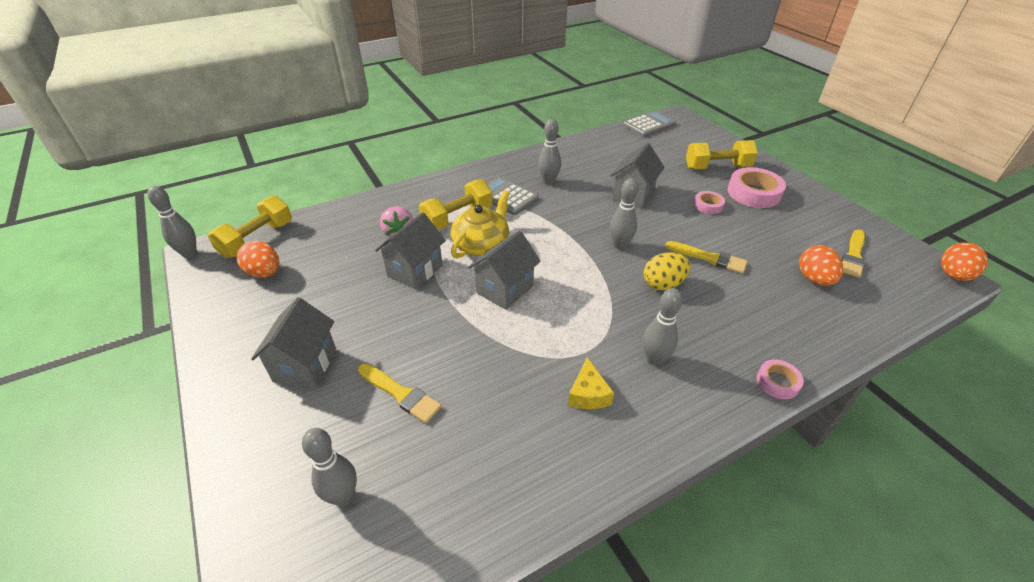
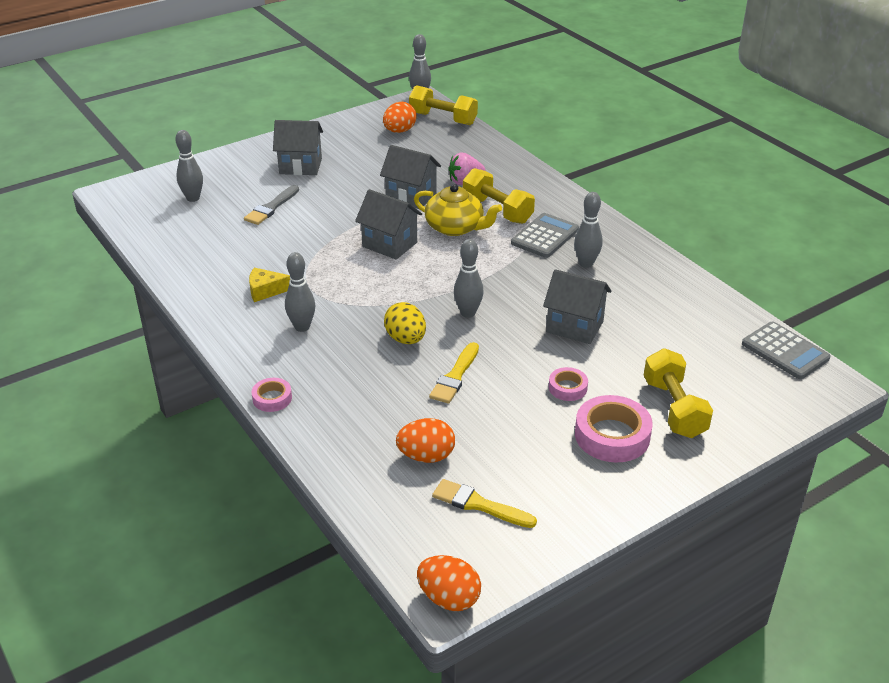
camera: 85 degrees right, 5 degrees down
yellow brush [358,363,442,423] -> grey brush [244,185,299,225]

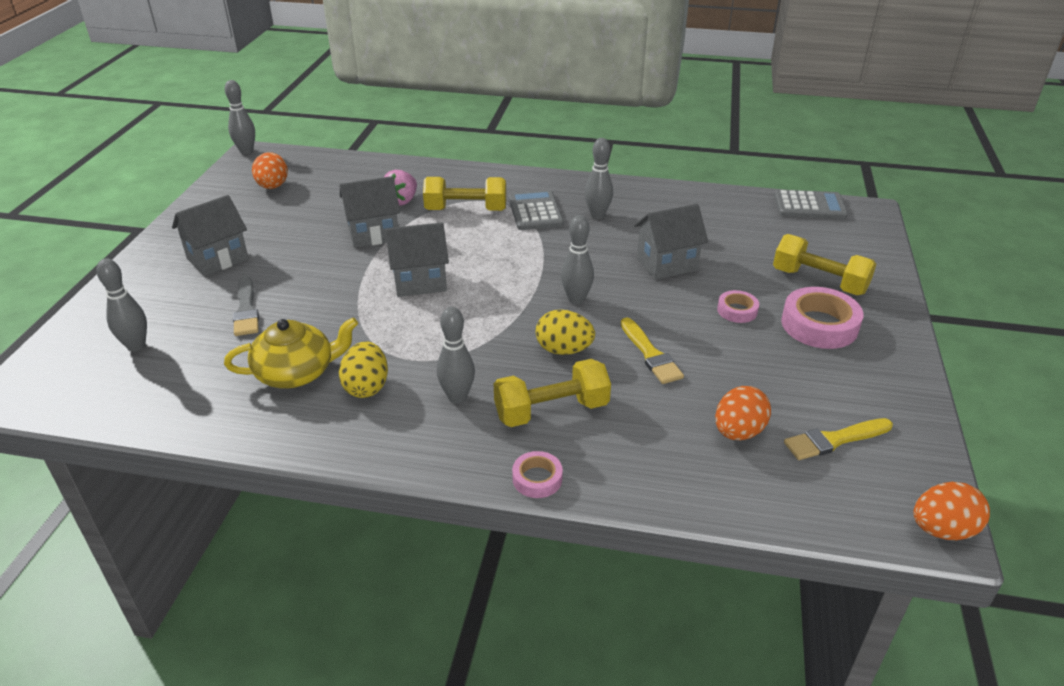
camera: 45 degrees left, 0 degrees up
yellow cheese [249,267,290,302] -> yellow egg [339,341,388,398]
yellow dumbbell [409,85,478,125] -> yellow dumbbell moved to [494,359,611,427]
yellow teapot [414,184,502,236] -> yellow teapot moved to [224,317,358,388]

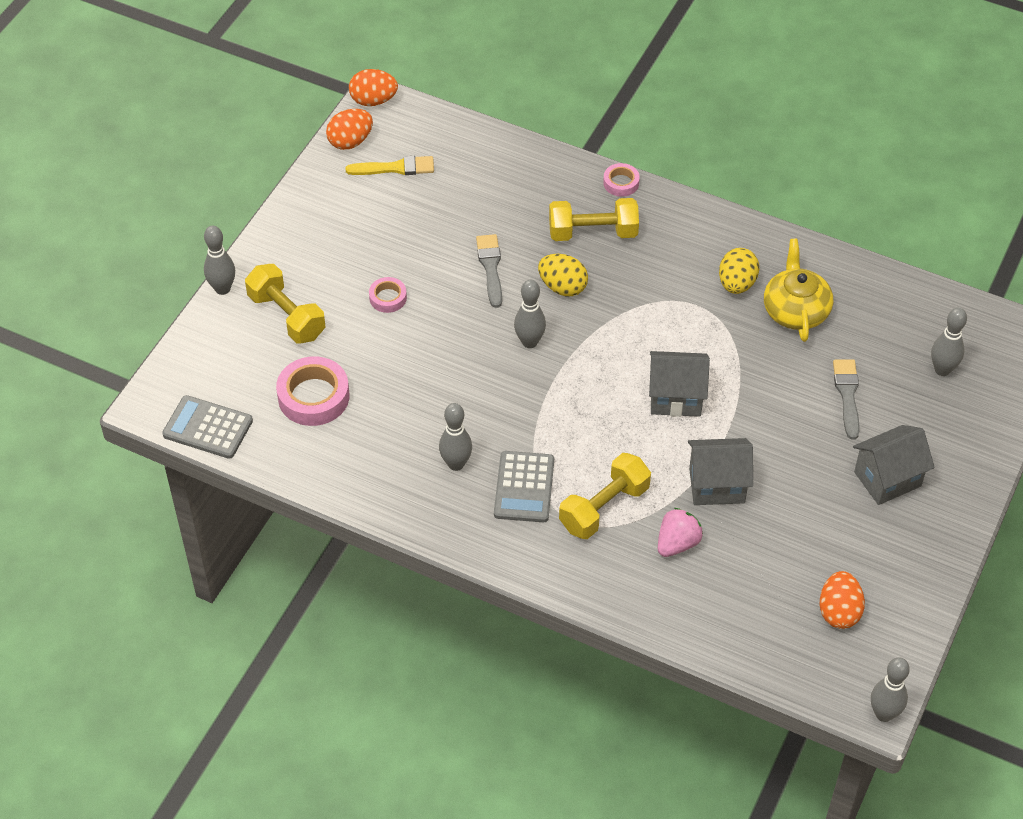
camera: 165 degrees left, 15 degrees up
yellow teapot [224,317,358,388] -> yellow teapot turned 90 degrees clockwise [764,239,833,342]
yellow dumbbell [423,177,506,211] -> yellow dumbbell turned 60 degrees counterclockwise [559,453,651,539]
grey bowling pin [437,307,475,404] -> grey bowling pin moved to [204,226,235,295]
yellow brush [621,317,684,384] -> grey brush [476,234,502,308]
grey house [634,204,708,280] -> none
orange egg [715,386,771,440] -> orange egg moved to [326,109,373,150]
pink tape [781,287,863,349] -> pink tape moved to [276,356,350,426]

